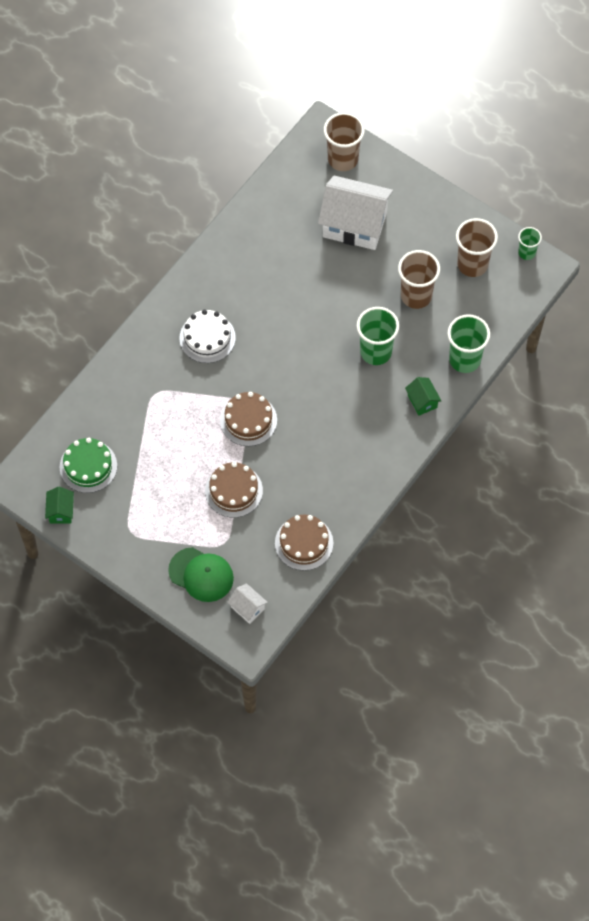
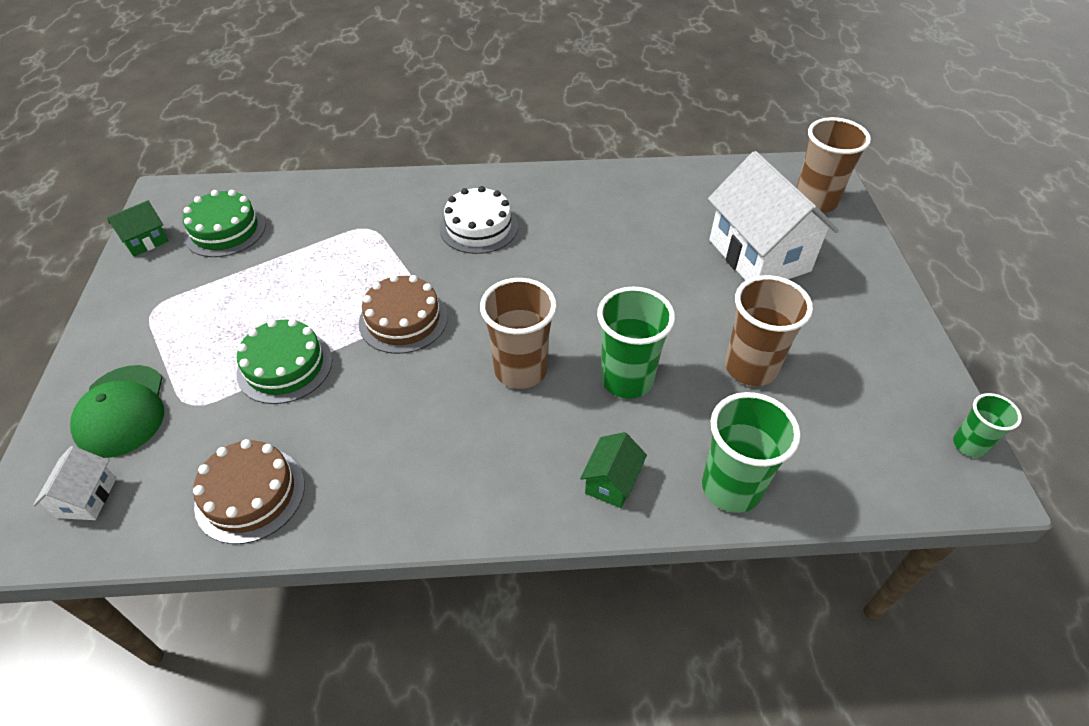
camera: 50 degrees right, 15 degrees down
brown cake [205,462,263,518] -> green cake [237,319,332,404]
brown cup [456,218,498,277] -> brown cup moved to [480,278,557,389]

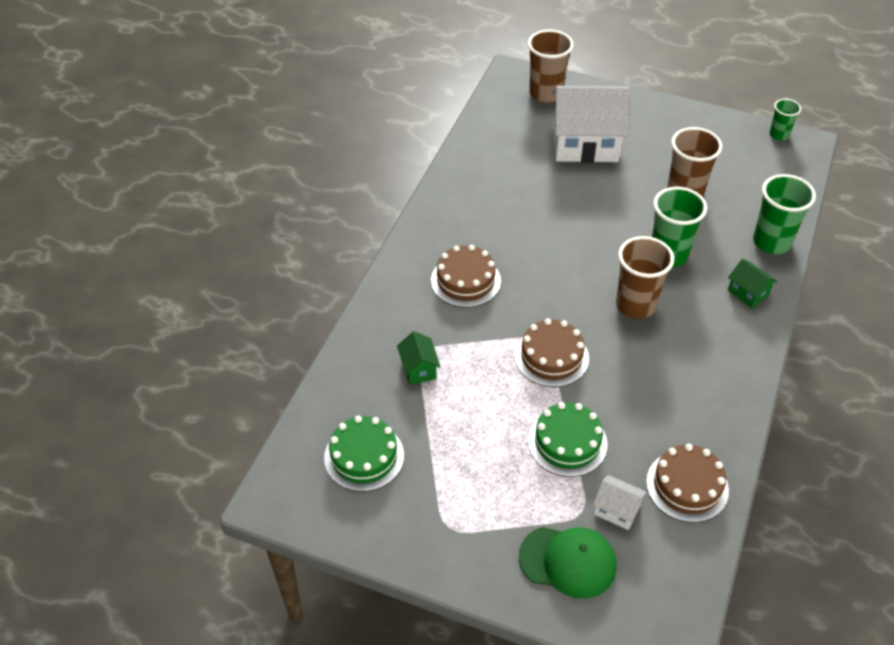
camera: 65 degrees left, 0 degrees up
white house [33,446,116,520] -> white house moved to [593,475,647,530]
green house [107,200,169,257] -> green house moved to [397,331,441,385]
white cake [440,186,518,254] -> brown cake [431,245,501,308]

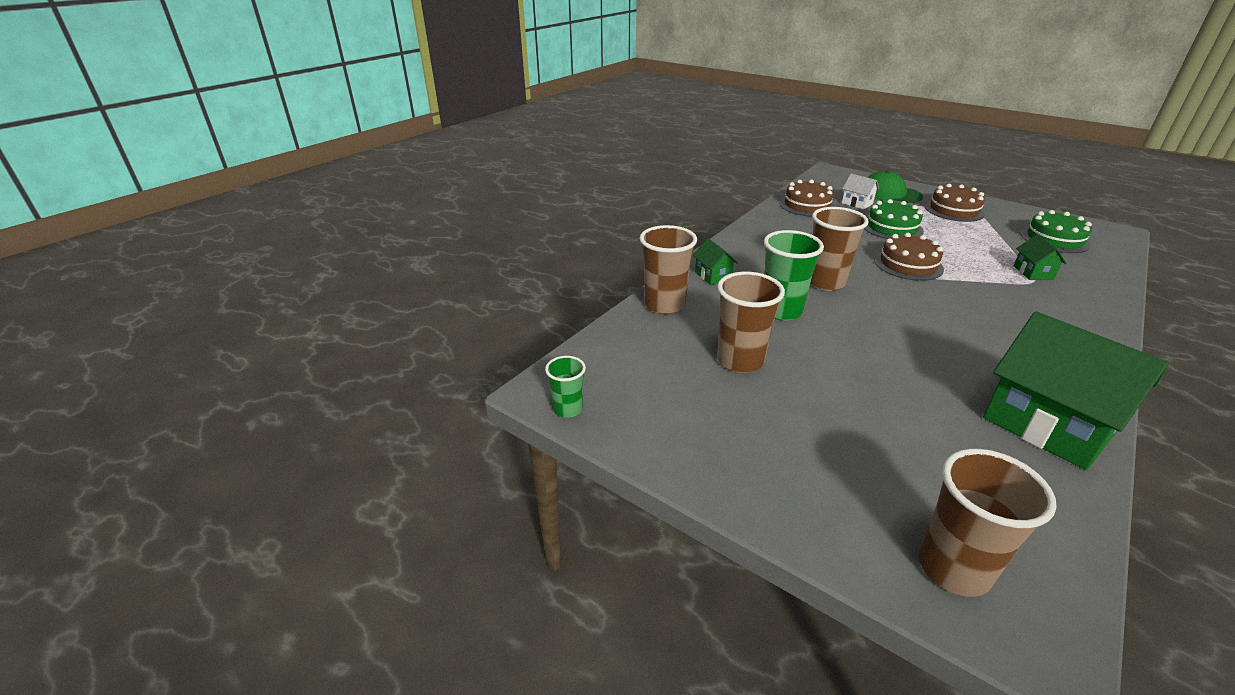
camera: 165 degrees left, 15 degrees down
brown cake [431,245,501,308] -> brown cake moved to [925,184,985,222]
white house [552,86,630,163] -> none
green cup [753,174,816,254] -> brown cup [640,225,697,314]
none -> green house [983,312,1169,470]

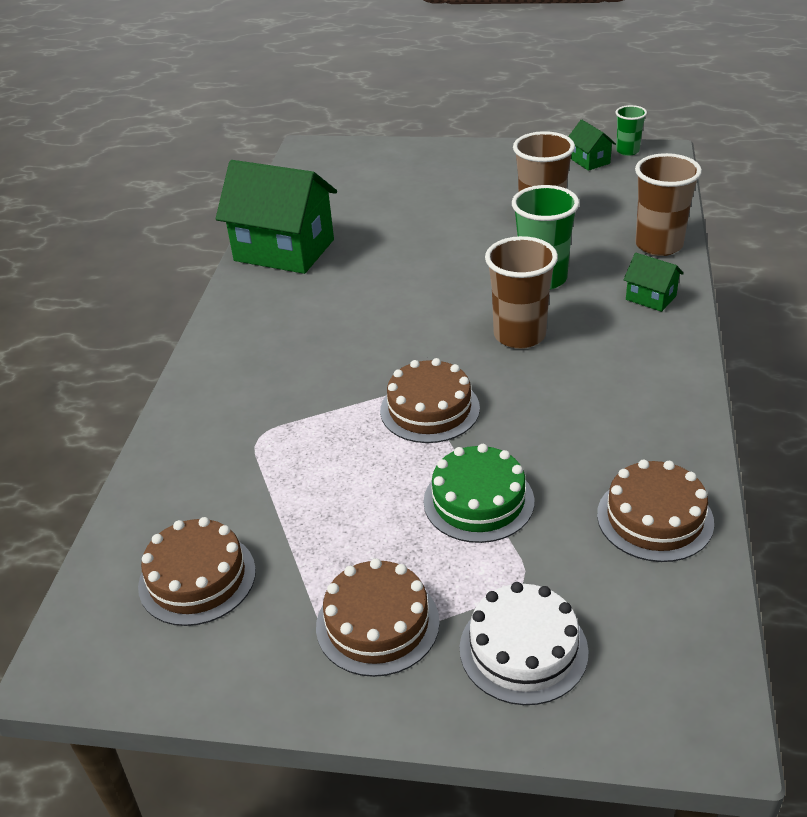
camera: 155 degrees right, 5 degrees up
white house [842,174,879,209] -> none
green cap [867,170,923,203] -> white cake [460,582,589,705]
brown cup [918,449,1057,597] -> none
green house [1014,235,1067,280] -> green house moved to [568,120,616,171]
green cake [1020,210,1092,253] -> brown cake [138,517,256,626]

